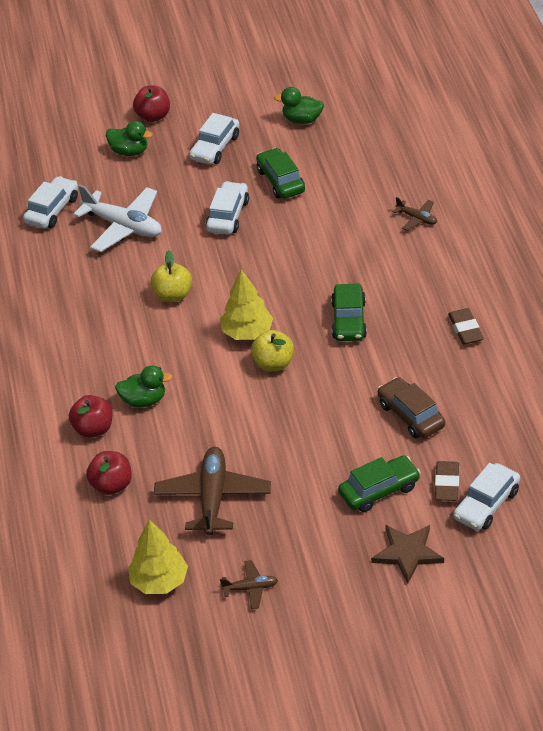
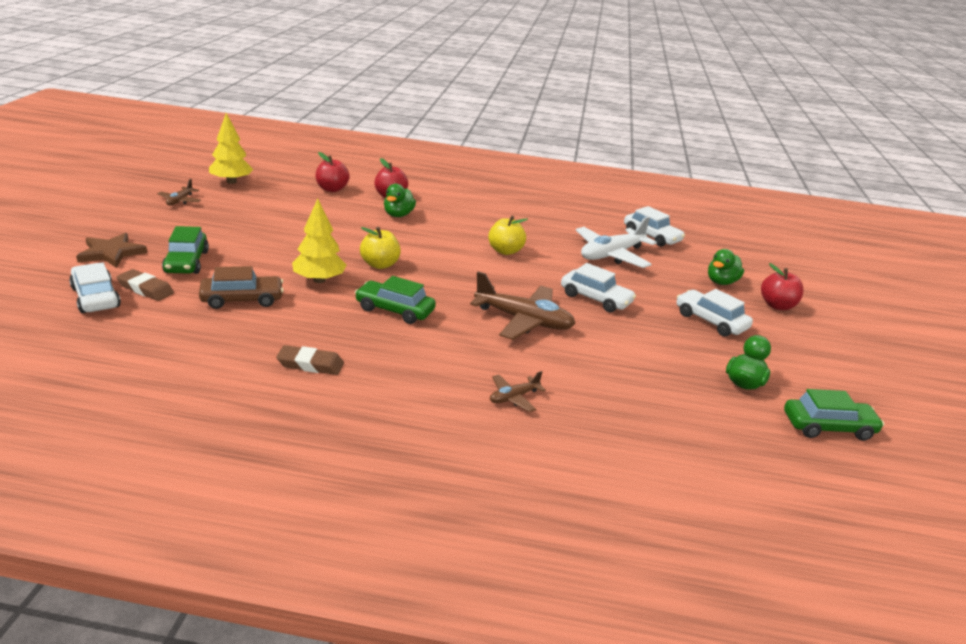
camera: 105 degrees right, 15 degrees down
brown plane [154,447,271,535] -> brown plane moved to [470,272,576,340]
yellow tree [220,269,273,340] -> yellow tree moved to [292,199,346,283]
green car [256,148,305,199] -> green car moved to [784,389,884,441]

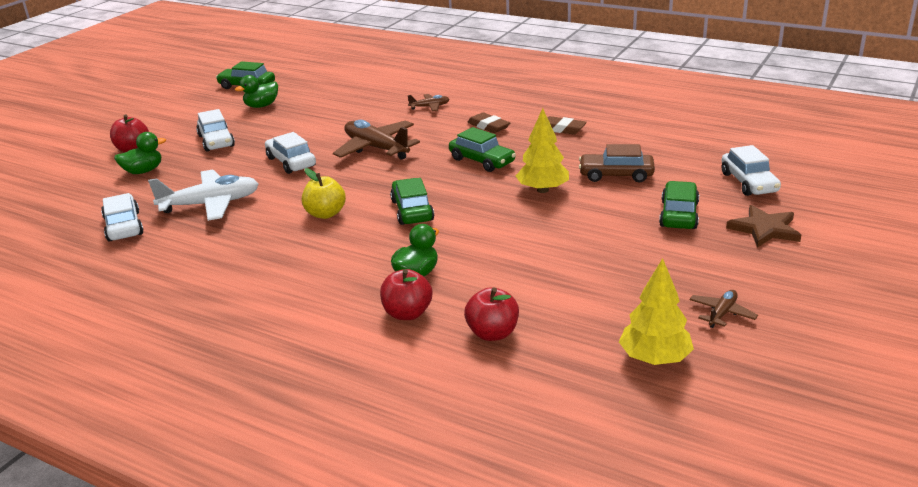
camera: 155 degrees left, 0 degrees up
brown eraser [117,269,174,301] -> brown eraser moved to [467,112,510,133]
yellow apple [360,227,401,269] -> none
none -> green car [390,178,434,225]

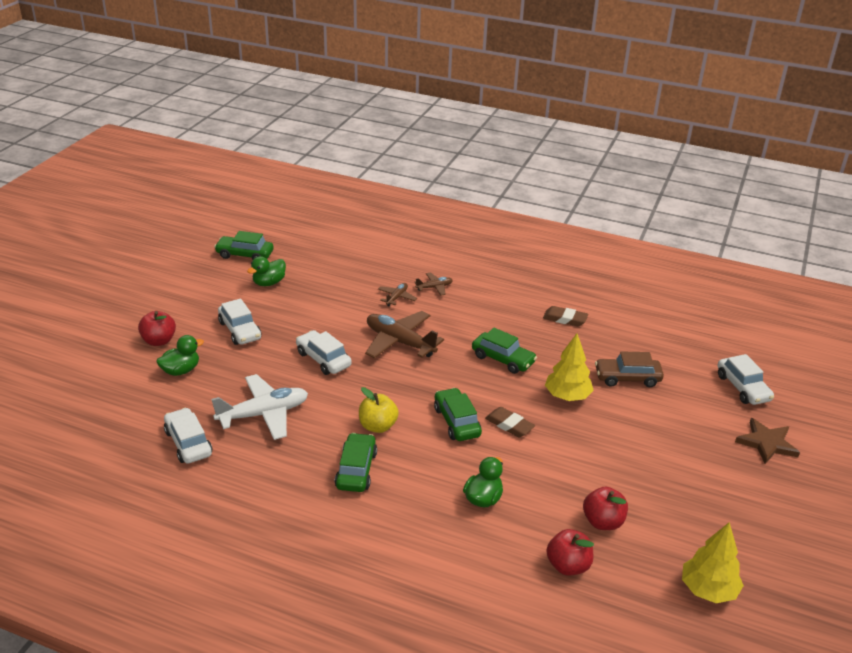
camera: 10 degrees left, 5 degrees up
red apple [380,269,432,320] -> red apple moved to [583,486,628,530]
brown eraser [467,112,510,133] -> brown eraser moved to [485,407,535,437]
green car [659,181,699,229] -> green car moved to [335,433,377,492]
brown plane [689,290,758,328] -> brown plane moved to [378,283,417,306]

